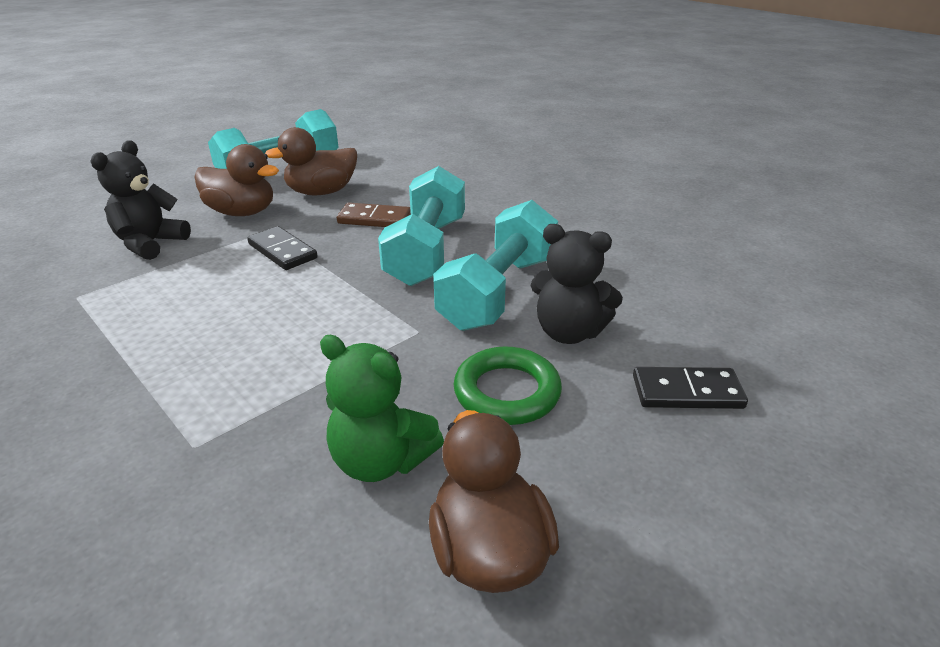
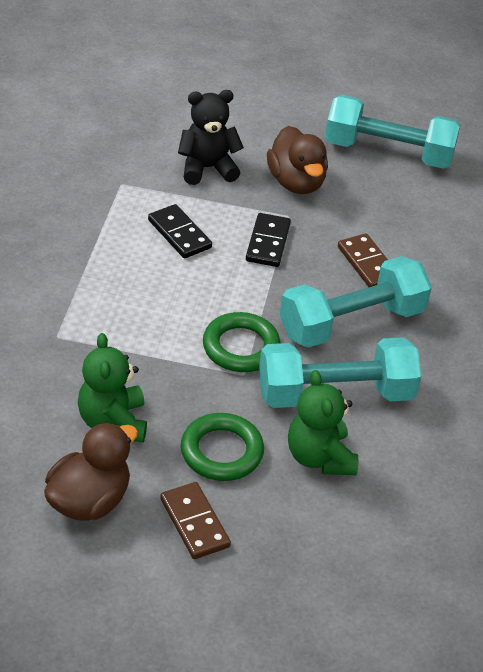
camera: 50 degrees right, 10 degrees up
brown duck [265,127,357,195] -> none
black teddy bear [531,224,623,344] -> green teddy bear [288,370,358,475]
black domino [633,367,748,409] -> black domino moved to [148,204,212,258]
none -> brown domino [160,482,231,559]
none -> green ring [203,312,281,372]

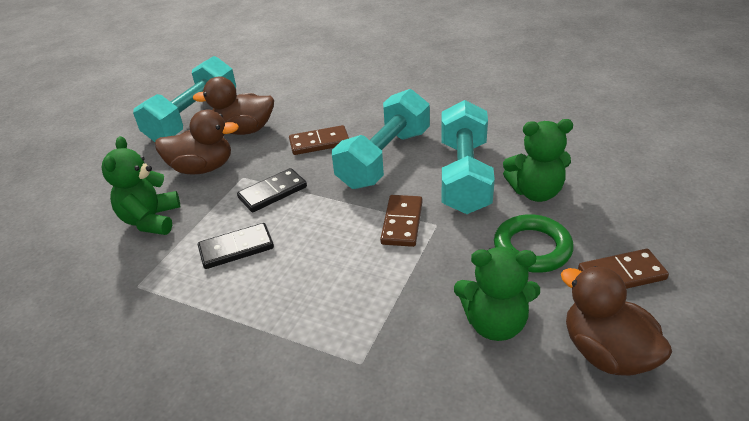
camera: 70 degrees left, 5 degrees down
black teddy bear [178,90,244,185] -> green teddy bear [101,136,180,235]
green ring [203,312,281,372] -> brown domino [380,195,422,247]
black domino [246,213,291,267] -> black domino turned 60 degrees counterclockwise [237,168,307,212]
turquoise dumbbell [280,256,432,348] -> turquoise dumbbell turned 45 degrees clockwise [332,89,430,189]
none -> brown duck [193,77,274,135]

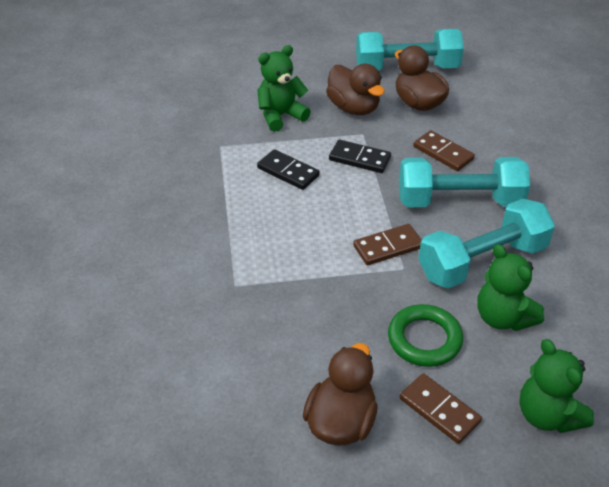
camera: 55 degrees right, 5 degrees up
green teddy bear [454,247,540,341] -> green teddy bear moved to [519,339,594,433]

